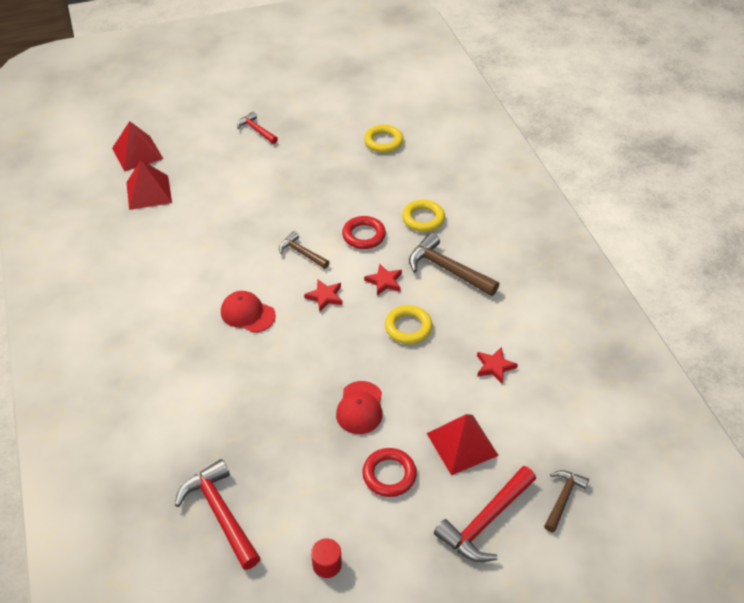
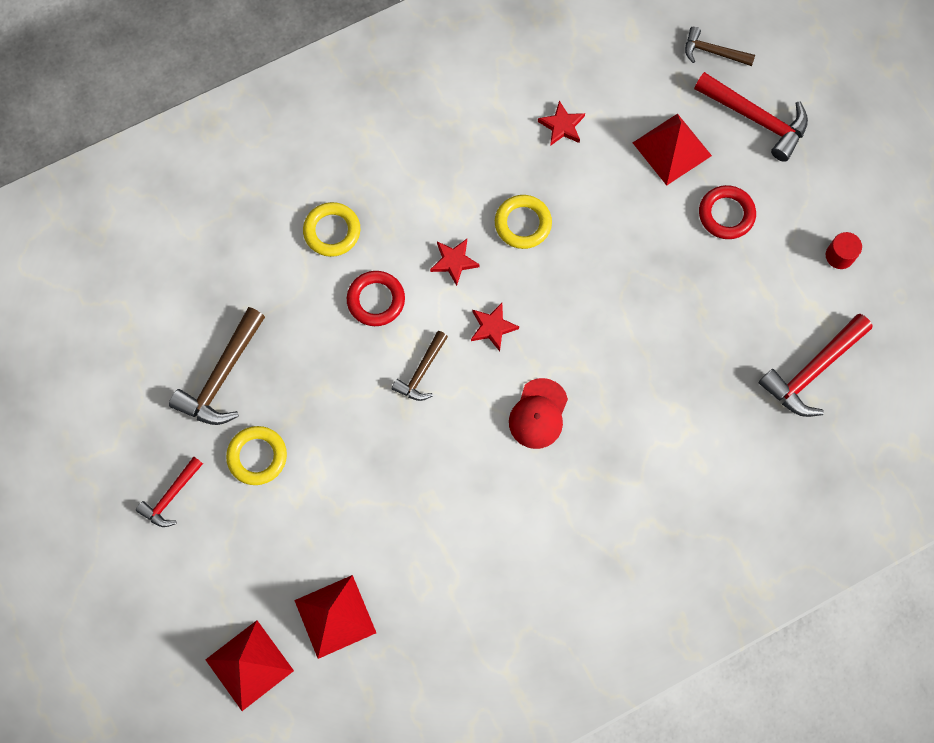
camera: 100 degrees left, 25 degrees up
red cap [336,381,382,434] -> none
yellow ring [364,125,403,153] -> yellow ring moved to [226,426,287,485]
brown hammer [409,233,500,296] -> brown hammer moved to [169,307,265,425]

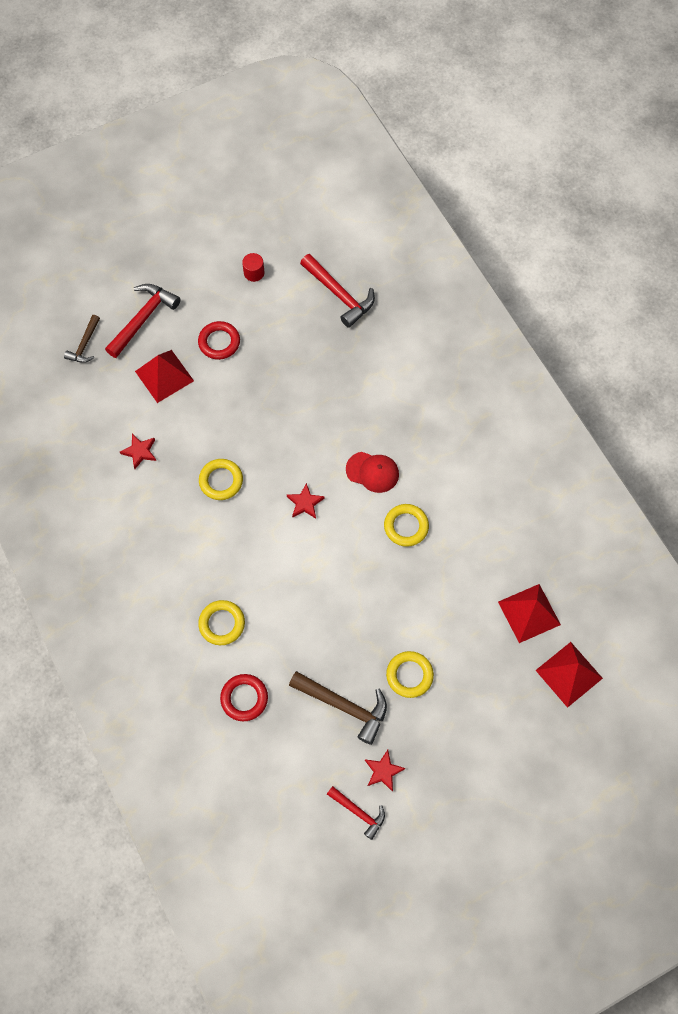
camera: 90 degrees left, 5 degrees down
red hammer [136,457,203,527] -> red hammer moved to [327,786,385,840]
red ring [347,271,405,326] -> red ring moved to [220,674,268,721]
brown hammer [392,331,448,401] -> none
red star [430,239,480,286] -> red star moved to [365,750,405,792]
none -> yellow ring [384,504,429,547]

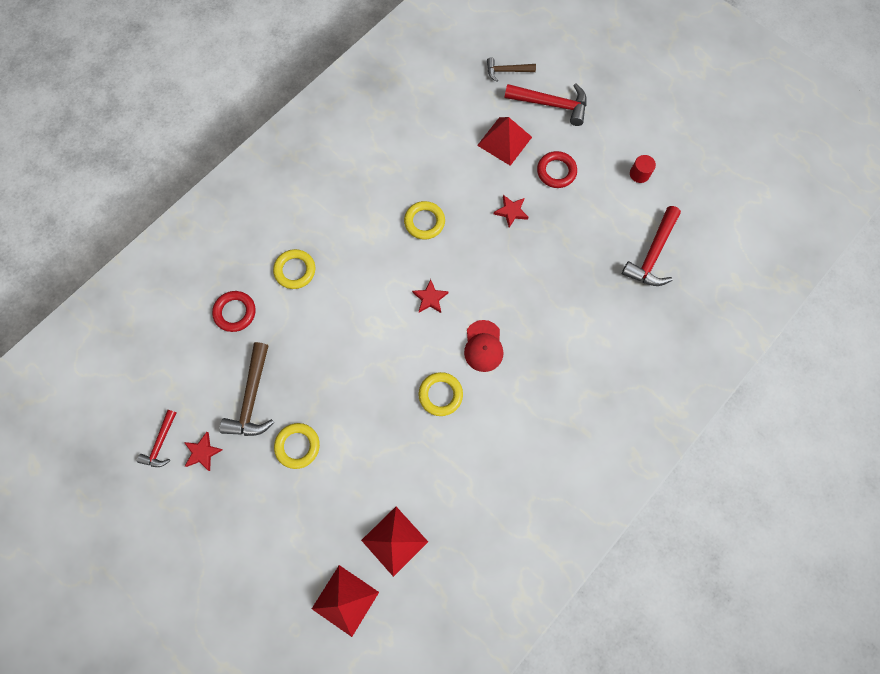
camera: 70 degrees right, 5 degrees up
red star [120,434,156,469] -> red star moved to [494,195,529,228]

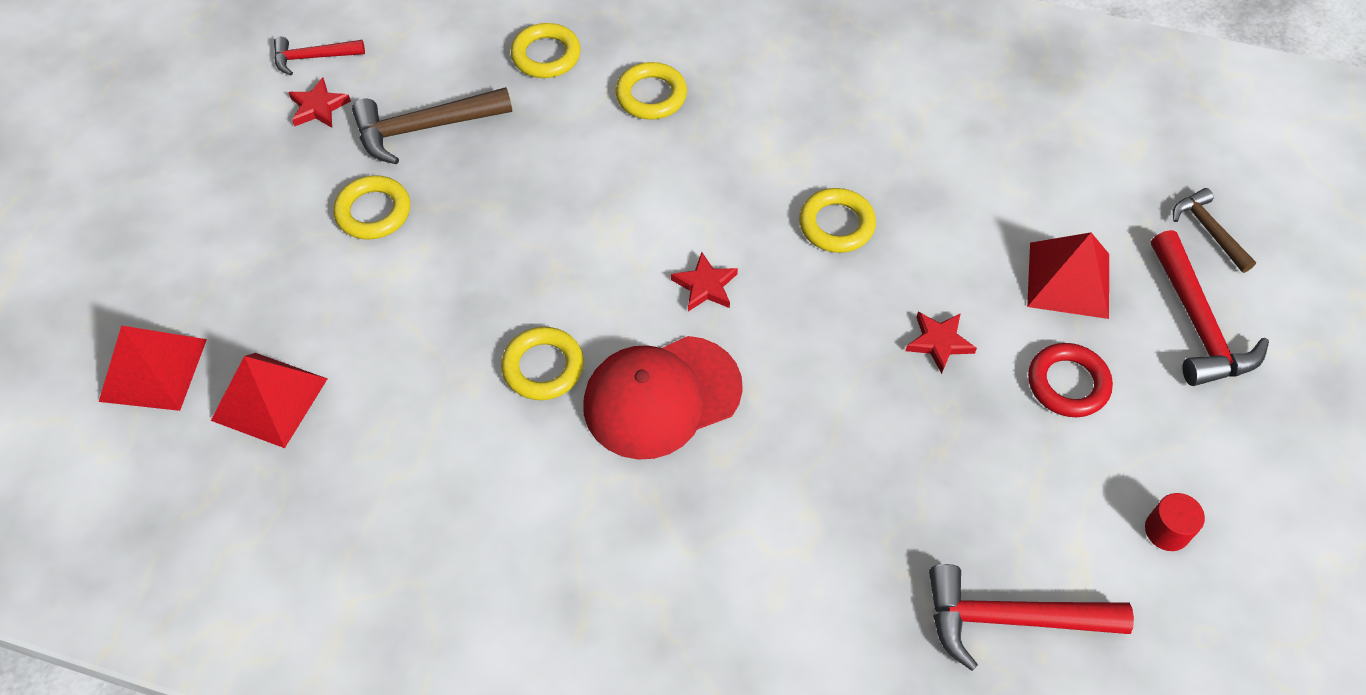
camera: 65 degrees right, 15 degrees down
red ring [212,291,256,332] -> yellow ring [511,23,581,78]
red cap [464,320,504,372] -> red cap [583,336,743,459], size x1.60

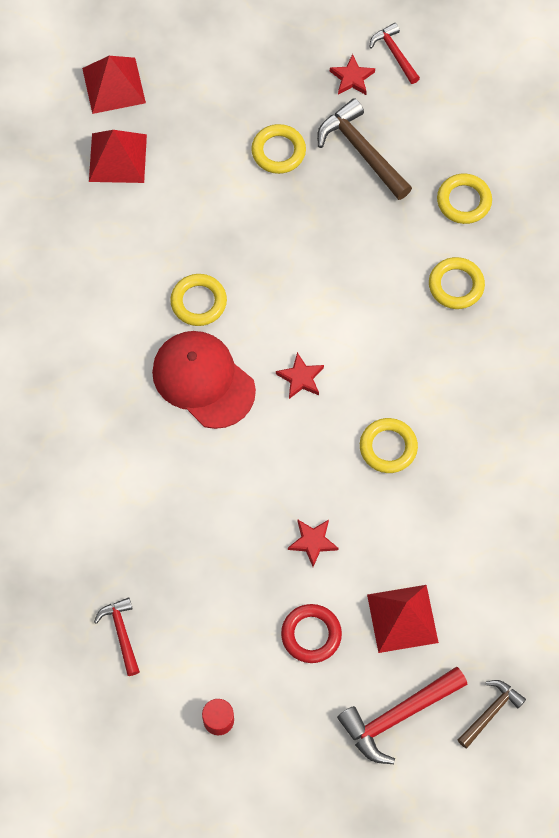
camera: 70 degrees right, 10 degrees up
red hammer [929,564,1134,671] -> red hammer [94,597,140,676], size x0.60

